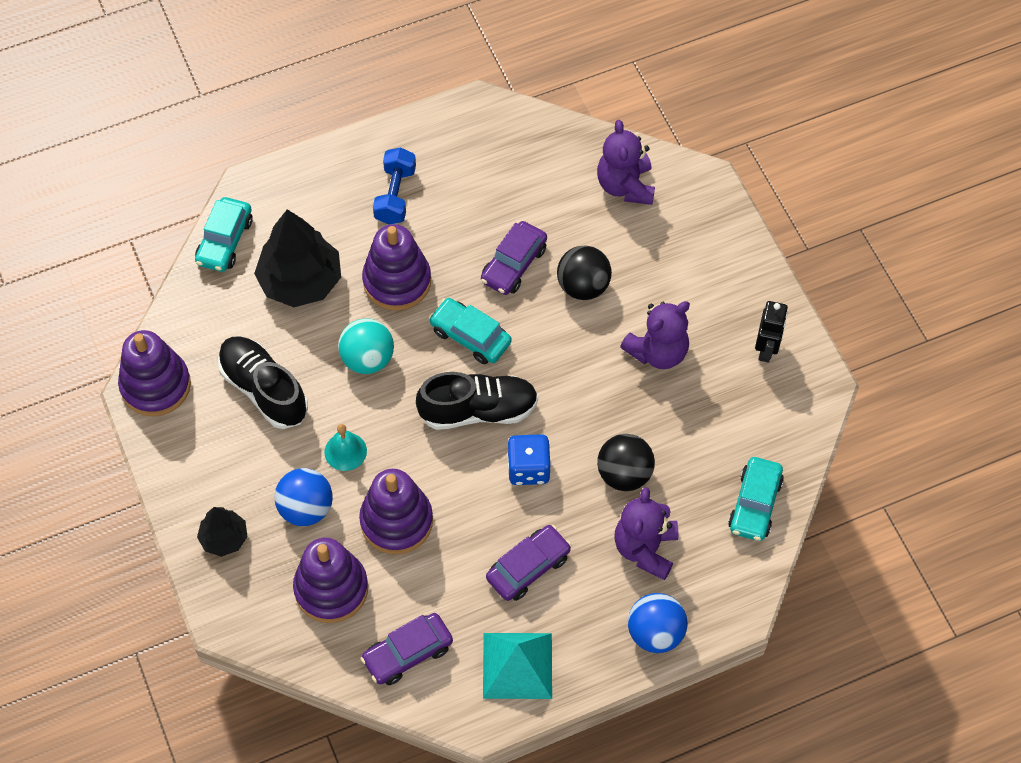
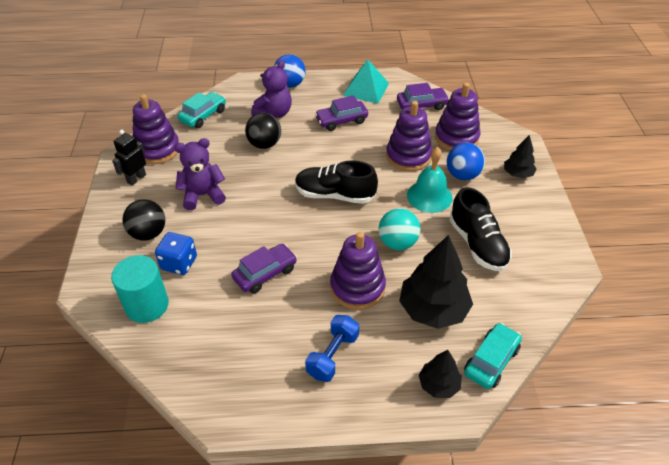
camera: 160 degrees left, 15 degrees down
purple stacking toy [118,330,191,416] -> purple stacking toy moved to [133,94,179,164]
turquoise bell [325,424,367,471] -> turquoise bell [407,147,452,213], size x1.58
turquoise car [429,298,512,364] -> none
blue dice [507,434,551,485] -> blue dice moved to [155,232,197,275]
black ball [557,245,612,300] -> black ball moved to [122,199,165,241]
purple teddy bear [597,120,655,205] -> turquoise cylinder [111,255,169,323]
none -> black tree [419,350,462,398]

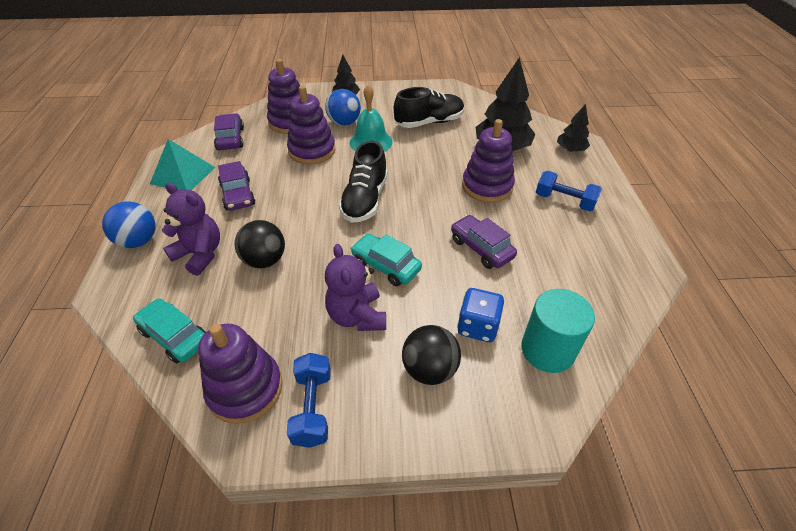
camera: 90 degrees left, 0 degrees up
black robot [112,130,146,186] -> blue dumbbell [286,353,331,448]
turquoise ball [378,208,420,250] -> none
turquoise car [464,323,522,389] -> turquoise car moved to [351,234,422,286]

